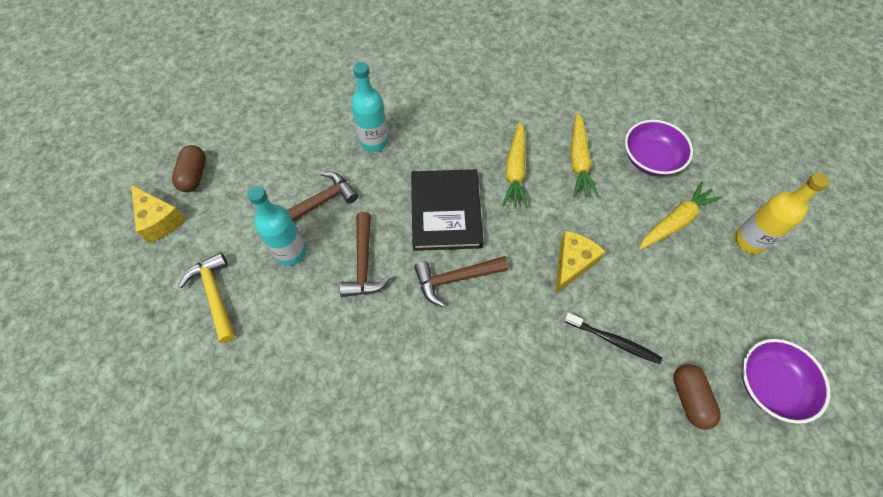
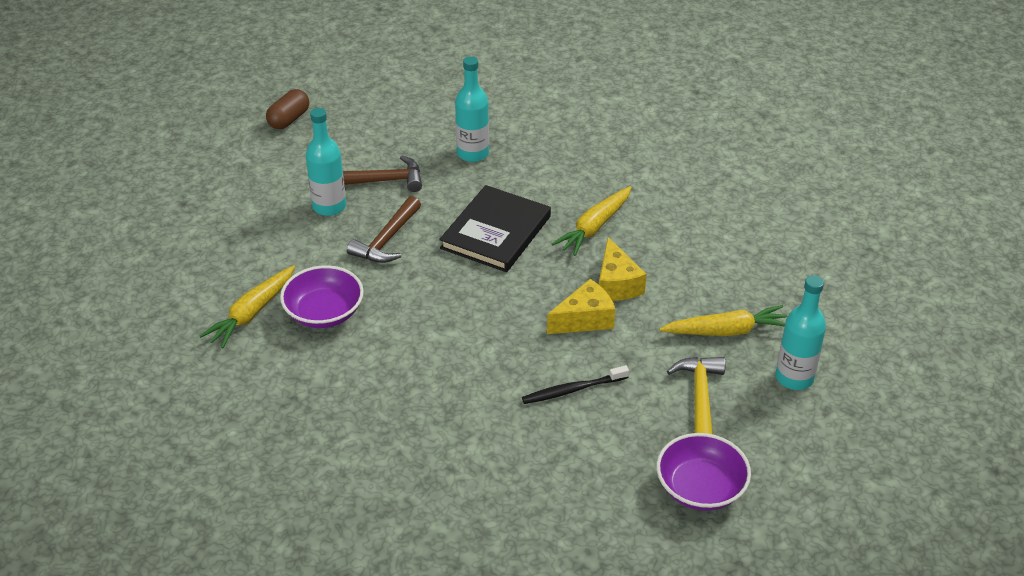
camera: 30 degrees right, 20 degrees down
yellow cheese [131,185,186,243] -> yellow cheese moved to [599,237,647,301]
yellow hammer [178,252,235,343] -> yellow hammer moved to [667,357,725,434]
brown hammer [414,256,509,307] -> none
black toothbrush [564,313,662,364] -> black toothbrush turned 105 degrees clockwise [522,365,629,404]
yellow carrot [570,112,599,197] -> yellow carrot moved to [200,265,295,348]
purple bowl [625,120,693,176] -> purple bowl moved to [280,265,364,328]
brown capsule [673,364,721,430] -> none
yellow bottle [735,173,830,254] -> turquoise bottle [775,275,826,390]

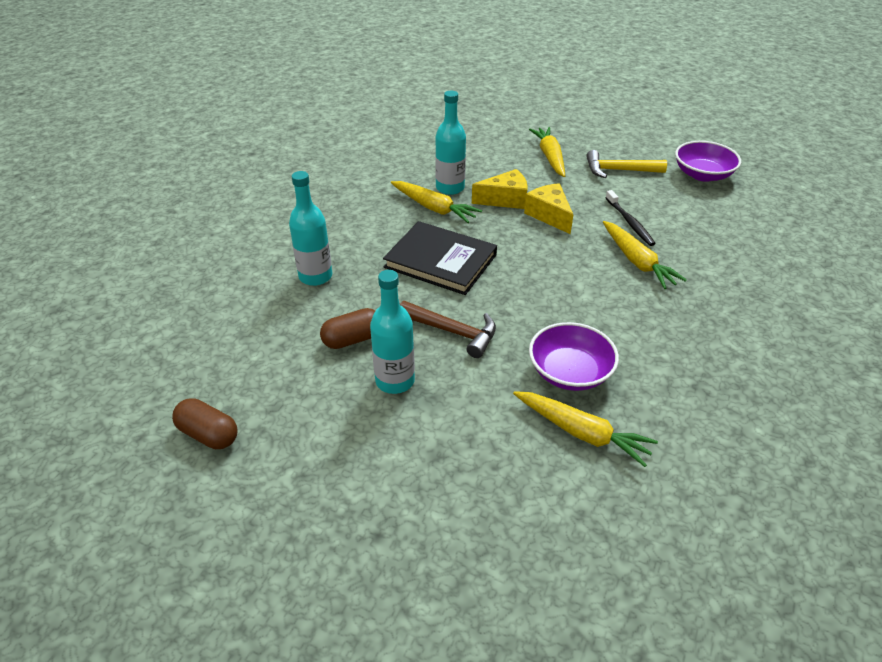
camera: 90 degrees left, 0 degrees up
brown hammer [343,156,422,192] -> brown capsule [320,308,375,349]
turquoise bottle [775,275,826,390] -> turquoise bottle moved to [435,91,466,195]
none -> yellow carrot [603,221,687,289]

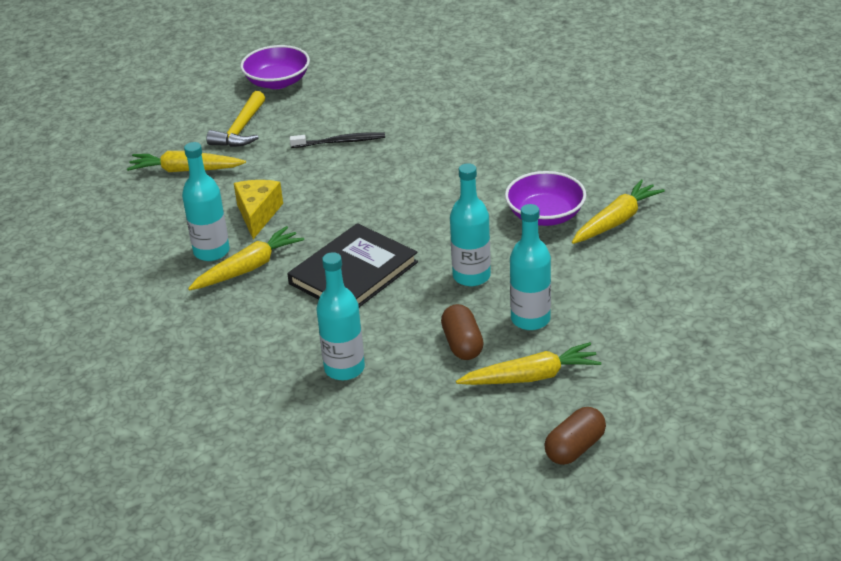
camera: 75 degrees left, 5 degrees down
brown hammer [400,301,496,358] -> turquoise bottle [450,163,491,286]
yellow cheese [524,183,573,234] -> none
yellow carrot [603,221,687,289] -> yellow carrot moved to [456,342,601,385]

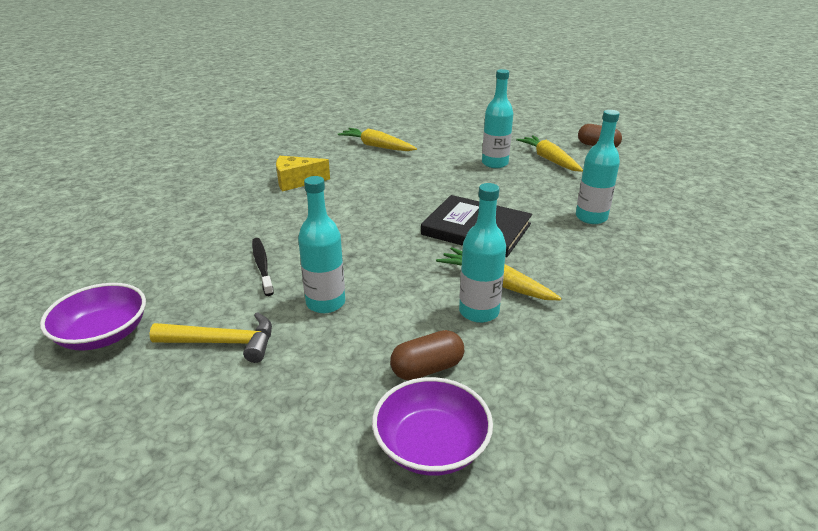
camera: 105 degrees left, 5 degrees down
yellow carrot [127,151,246,172] -> none
yellow cheese [234,180,283,239] -> yellow cheese moved to [276,156,330,192]
brown capsule [441,304,484,360] -> brown capsule moved to [390,330,464,380]
turquoise bottle [450,163,491,286] -> turquoise bottle moved to [298,176,345,313]
purple bowl [505,171,586,226] -> purple bowl moved to [372,377,493,476]

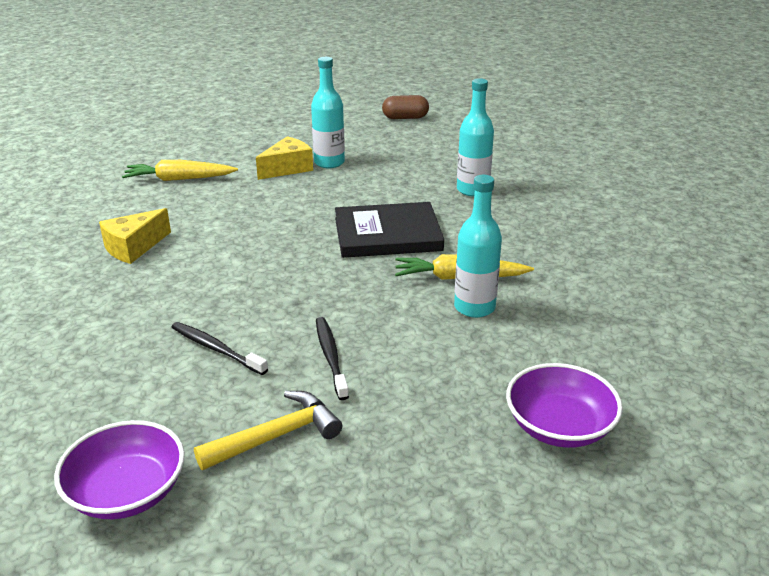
camera: 35 degrees left, 0 degrees up
turquoise bottle [298,176,345,313] -> black toothbrush [316,317,349,400]
brown capsule [390,330,464,380] -> none
yellow carrot [516,136,583,172] -> none
none -> yellow cheese [256,136,313,180]

